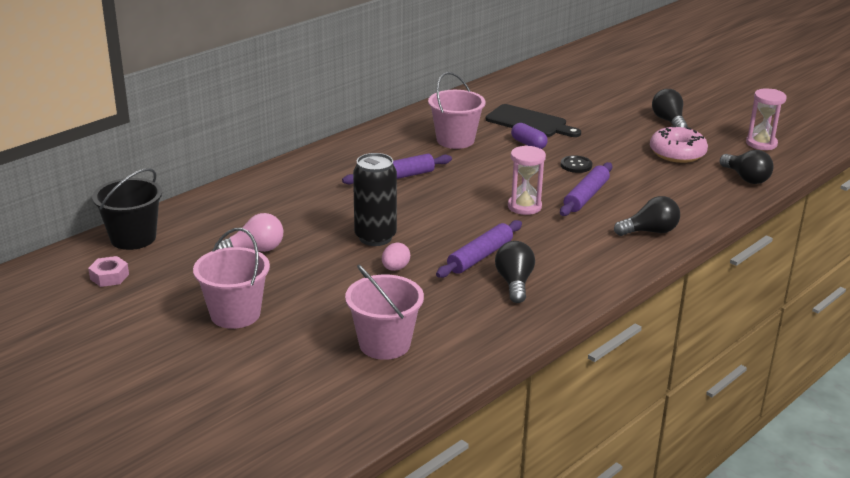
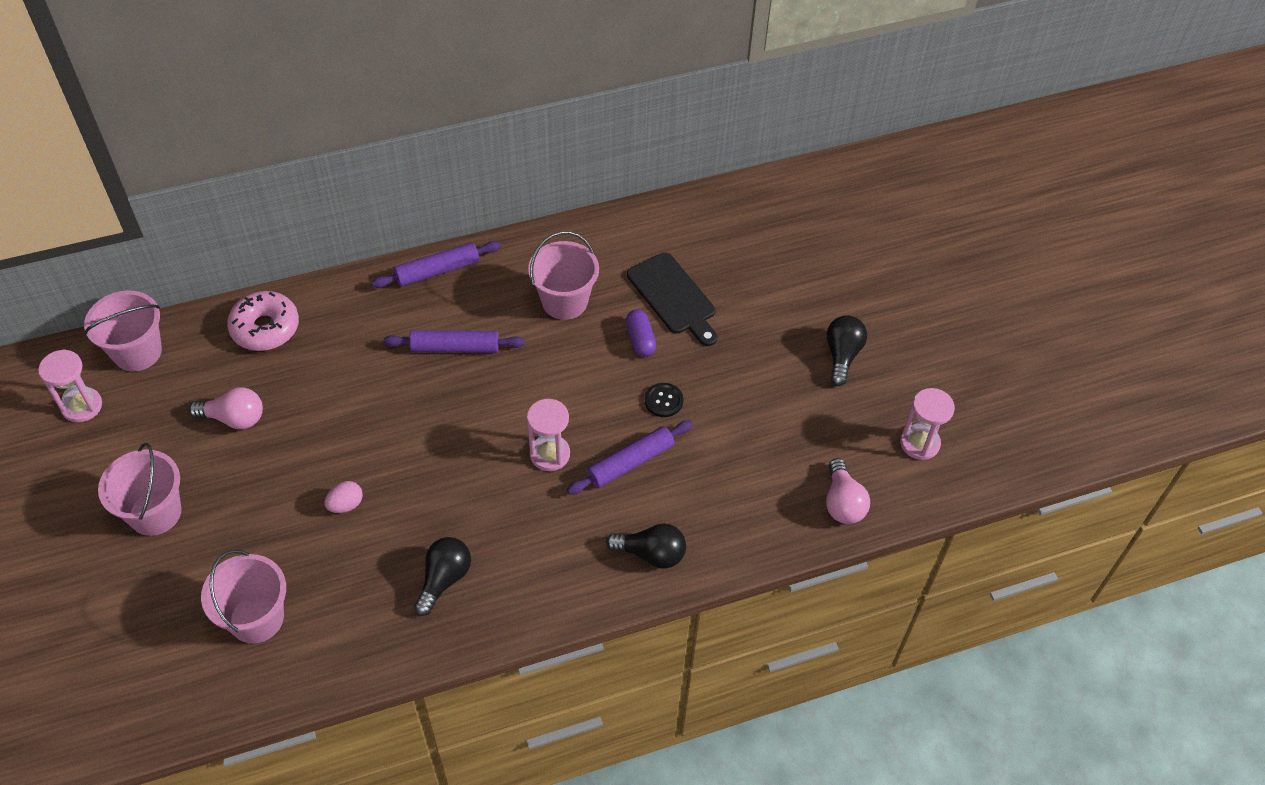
camera: 25 degrees right, 25 degrees up
pink nut [88,256,129,287] -> pink hourglass [38,349,102,423]
black bucket [92,168,162,250] -> pink bucket [84,291,162,371]
black can [353,153,397,246] -> none
purple rolling pin [436,220,522,278] -> purple rolling pin moved to [371,241,501,288]
pink donut [650,126,708,163] -> pink donut moved to [227,291,299,351]
black light bulb [720,150,774,184] -> pink light bulb [826,458,870,524]

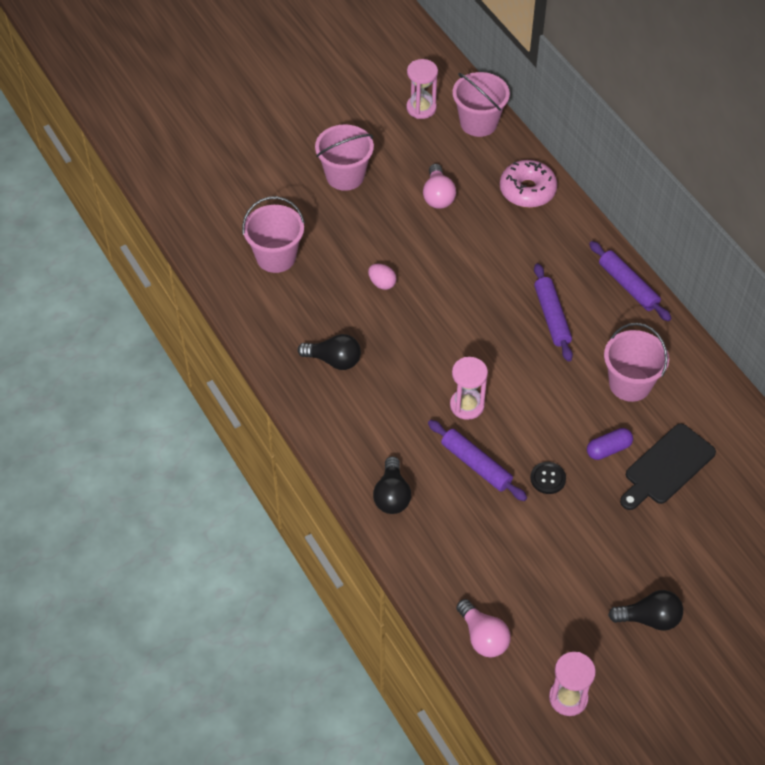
camera: 80 degrees right, 0 degrees up
pink light bulb [826,458,870,524] -> pink light bulb turned 105 degrees counterclockwise [456,599,511,658]

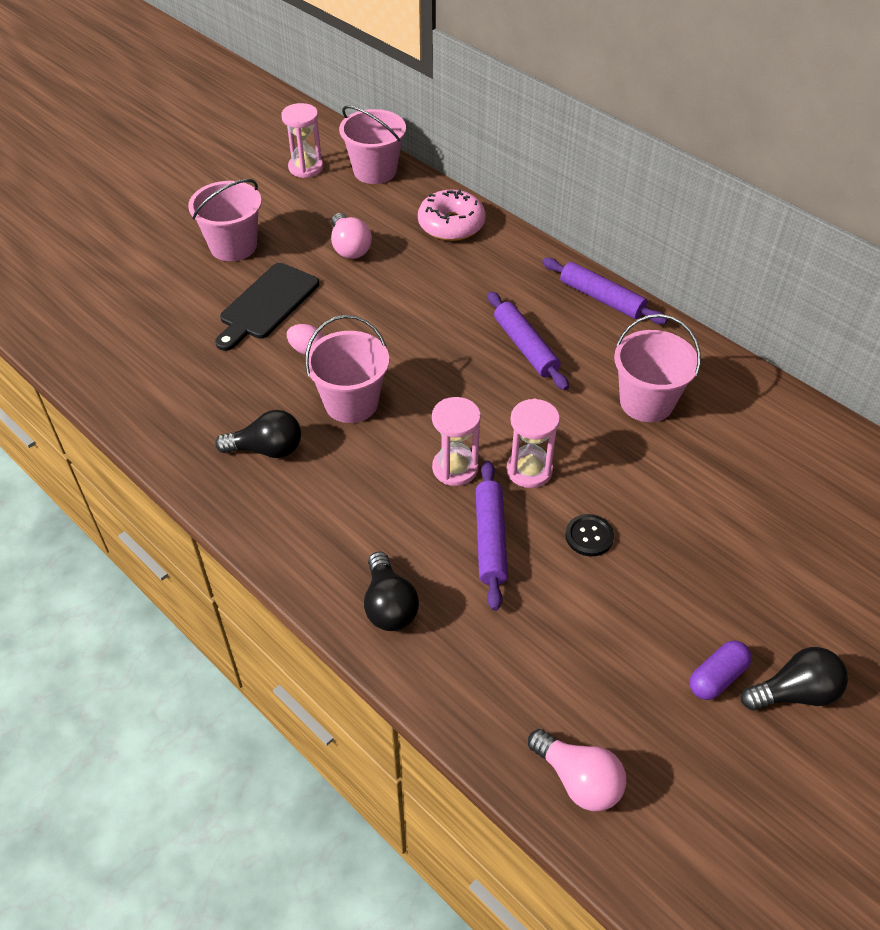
camera: 15 degrees left, 5 degrees down
pink bucket [242,196,305,273] -> pink bucket moved to [305,315,389,423]
purple rolling pin [428,420,527,501] -> purple rolling pin turned 60 degrees clockwise [475,461,508,611]
pink hourglass [549,652,596,716] -> pink hourglass moved to [507,399,560,488]
purple capsule [587,428,633,460] -> purple capsule moved to [689,641,752,700]
black cutting board [620,423,716,510] -> black cutting board moved to [215,263,319,351]

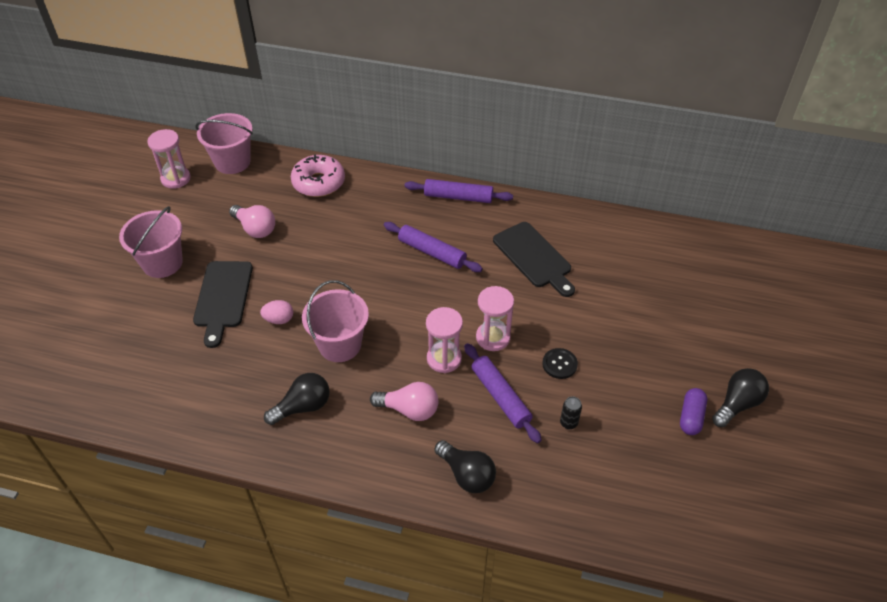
camera: 30 degrees left, 0 degrees up
pink light bulb [528,729,626,811] -> pink light bulb moved to [370,382,439,421]
pink bucket [614,314,701,422] -> black cutting board [493,222,575,297]
none -> black can [560,396,582,429]

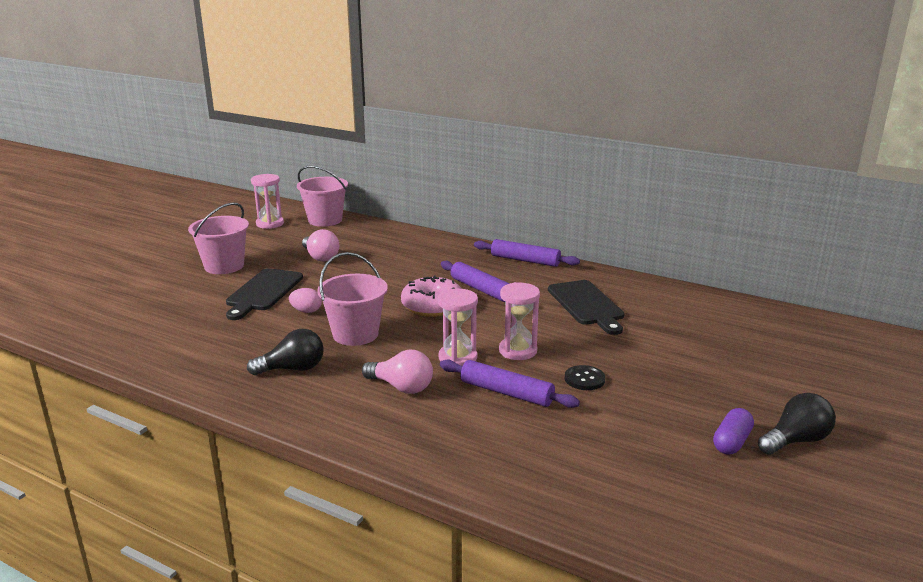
camera: 15 degrees right, 25 degrees down
pink donut [291,154,345,197] -> pink donut moved to [401,275,462,317]
black light bulb [435,440,496,493] -> none
purple rolling pin [464,343,542,443] -> purple rolling pin turned 45 degrees counterclockwise [440,359,580,408]
black can [560,396,582,429] -> none

